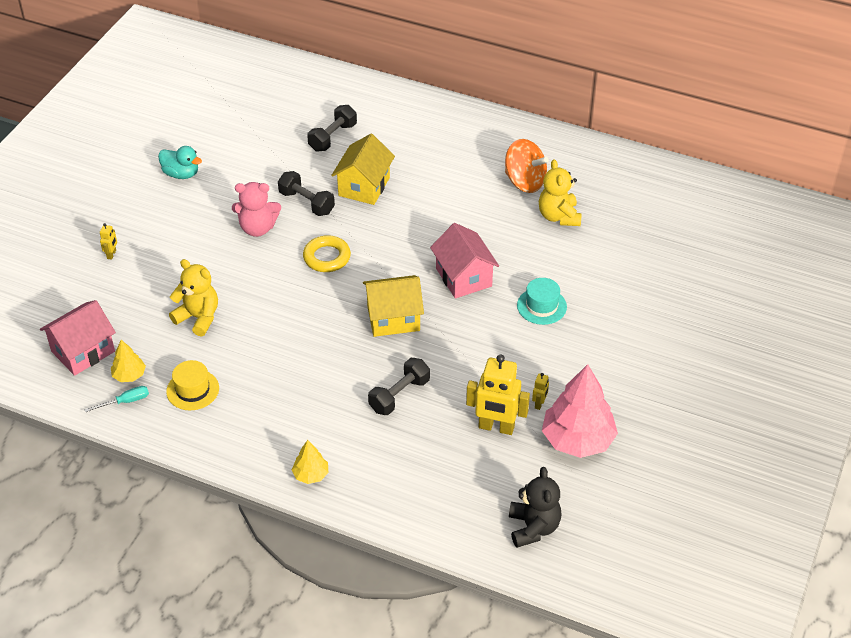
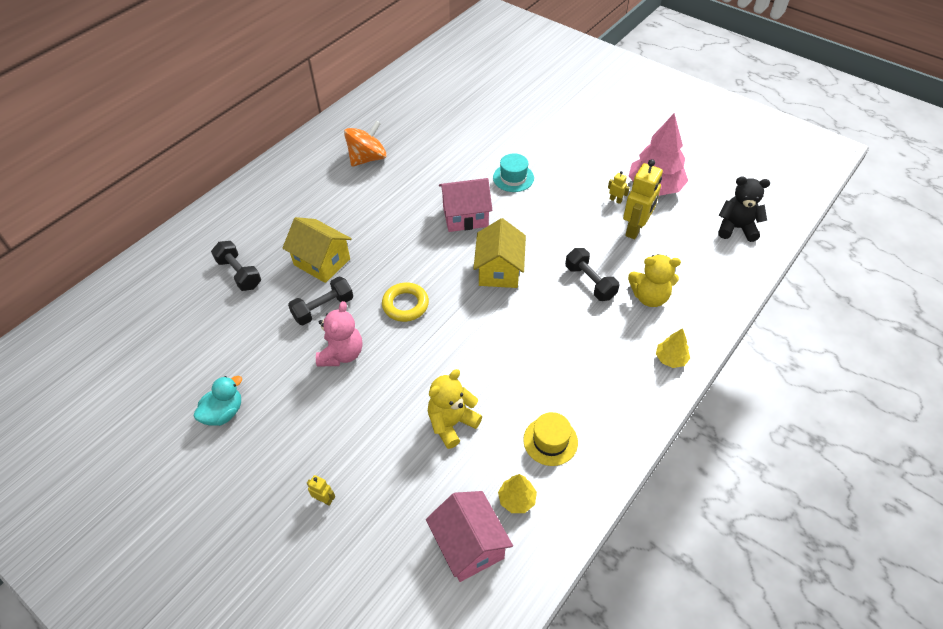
camera: 75 degrees left, 5 degrees up
turquoise screwdriver [84,386,149,412] -> none
yellow teddy bear [539,159,582,226] -> yellow teddy bear moved to [628,254,681,307]

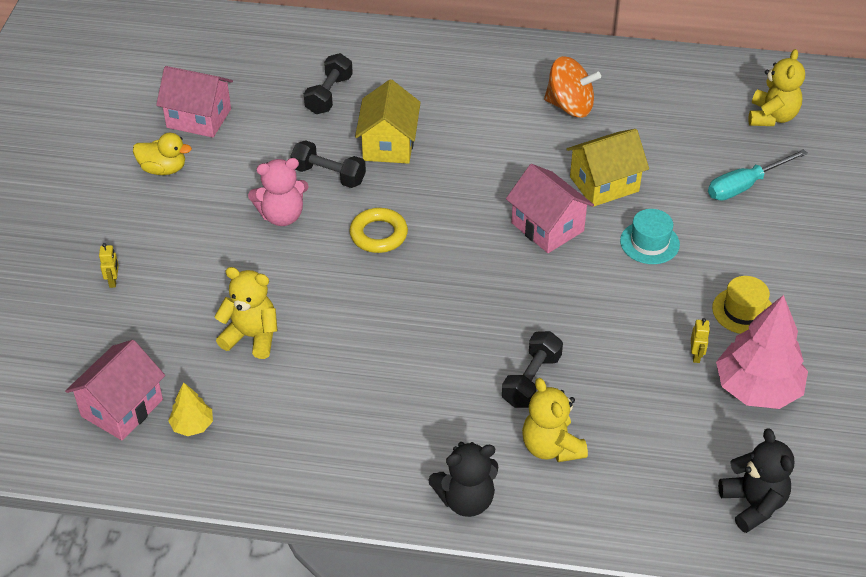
camera: 60 degrees right, 5 degrees down
turquoise duck [194,376,242,426] -> yellow duck [133,133,192,175]
yellow house [473,218,526,288] -> yellow house moved to [566,129,649,207]
yellow hat [523,412,578,466] -> yellow hat moved to [712,276,772,334]
yellow robot [623,159,663,239] -> none
yellow tree [656,328,690,368] -> black teddy bear [428,442,498,517]
none -> pink house [156,66,233,138]
none -> turquoise screwdriver [708,149,808,200]
none -> yellow teddy bear [748,49,805,126]

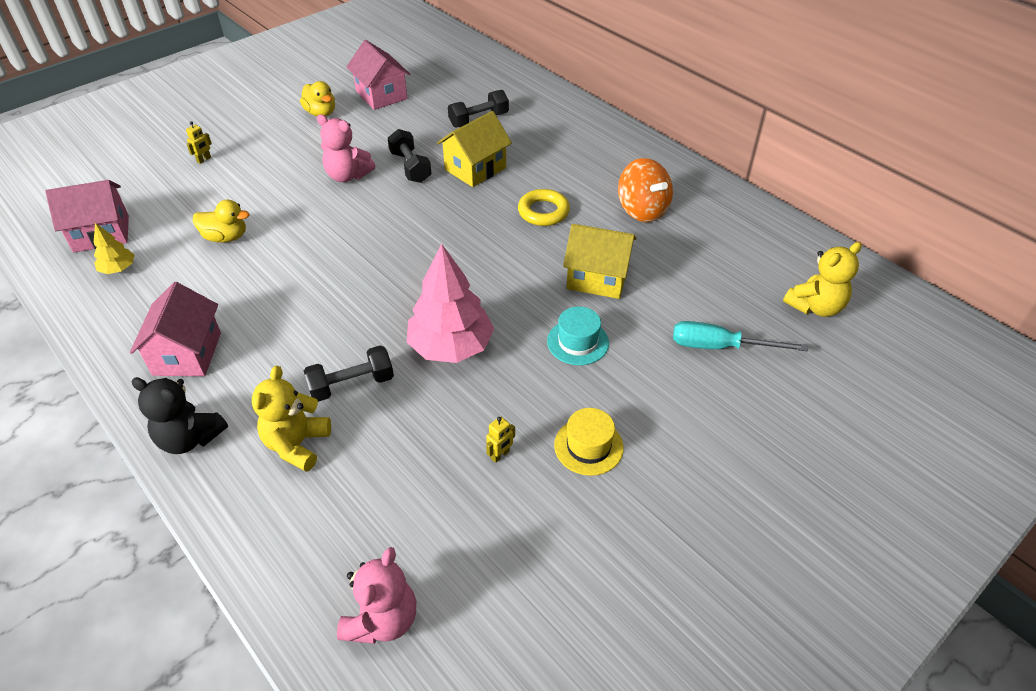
camera: 40 degrees right, 0 degrees up
yellow teddy bear [214,267,277,359] -> yellow duck [193,200,250,243]
yellow ring [349,208,408,253] -> yellow ring moved to [518,189,570,226]
pink house [506,164,594,253] -> pink house moved to [130,282,221,376]
pink tree [716,295,808,409] -> pink tree moved to [407,244,494,363]
black teddy bear [718,428,794,533] -> pink teddy bear [337,547,416,644]

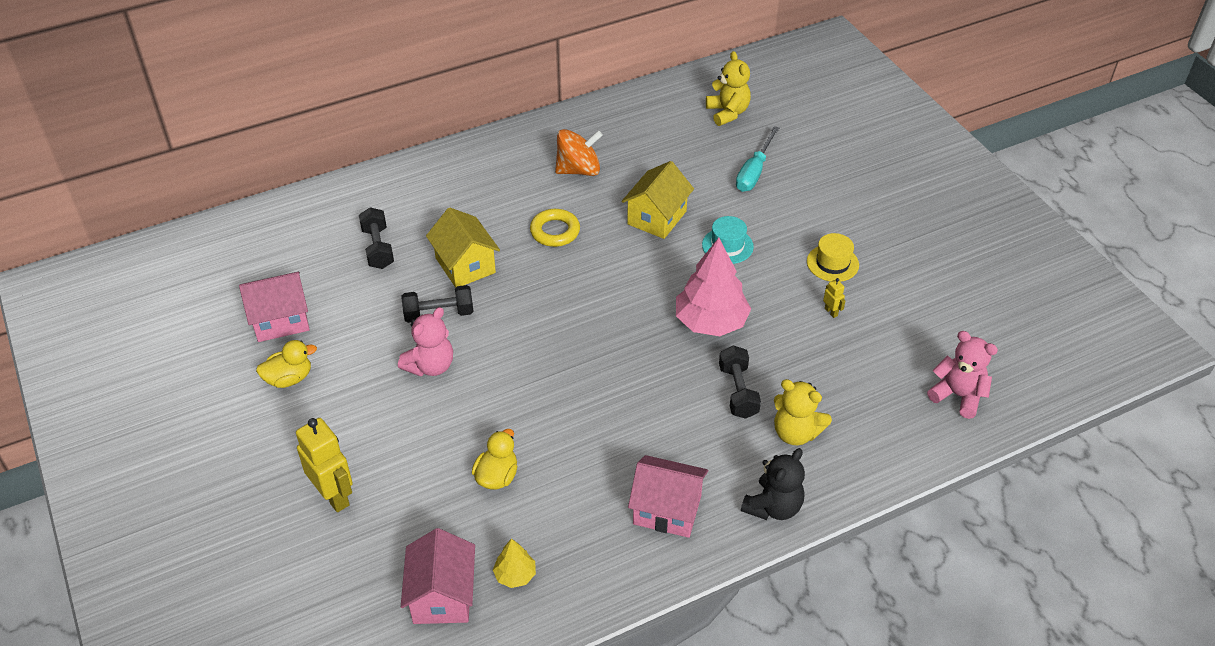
camera: 75 degrees left, 0 degrees up
yellow robot [186,121,212,164] -> yellow robot [296,418,353,512], size x2.28

